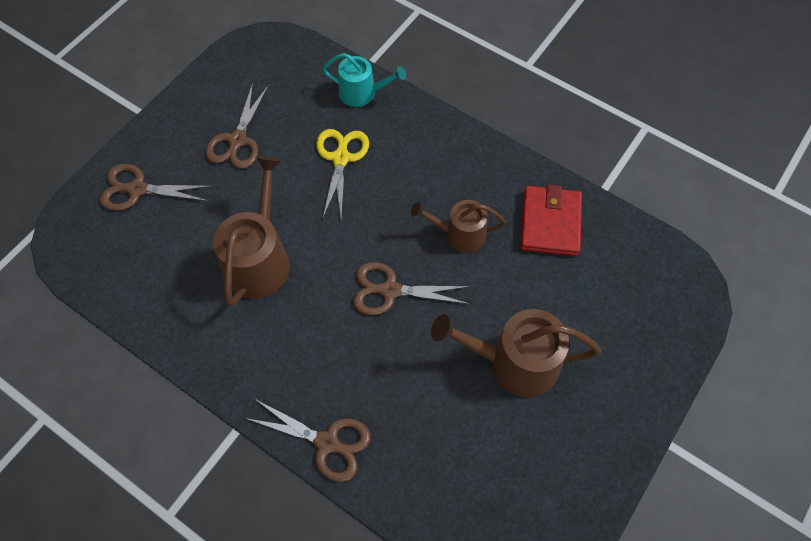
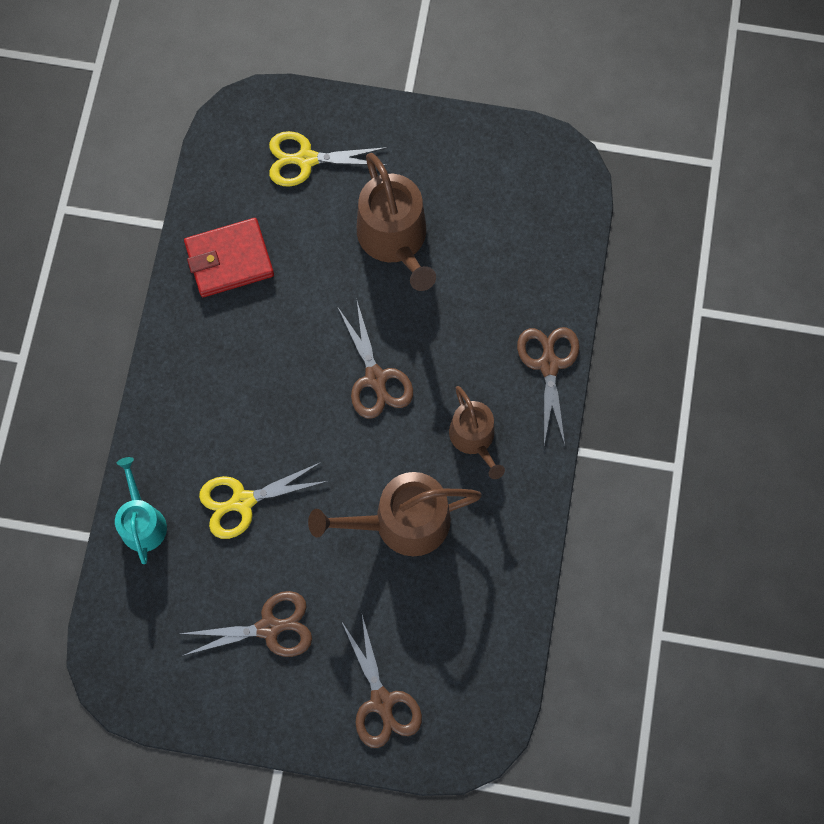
camera: 115 degrees left, 10 degrees up
brown watering can [411,200,506,253] -> brown watering can moved to [449,386,505,479]
none -> yellow scissors [269,131,388,187]

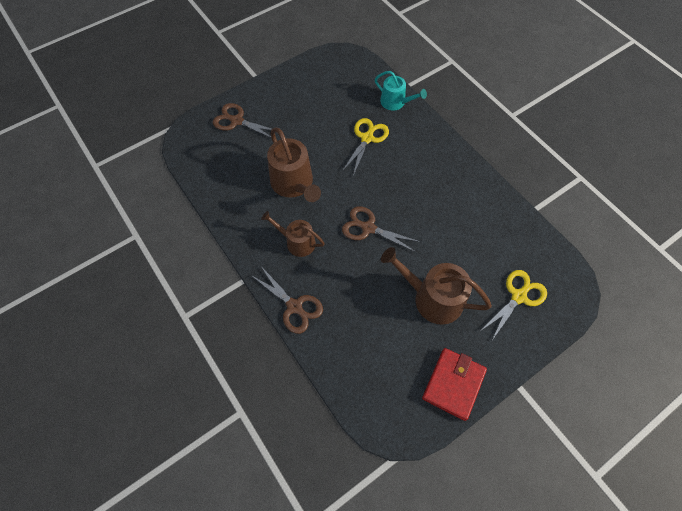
camera: 135 degrees right, 10 degrees down
brown scissors [179,591,312,657] -> none
red wallet [184,218,274,297] -> red wallet moved to [422,348,487,421]
brown watering can [308,472,482,556] -> brown watering can turned 120 degrees clockwise [267,127,321,202]

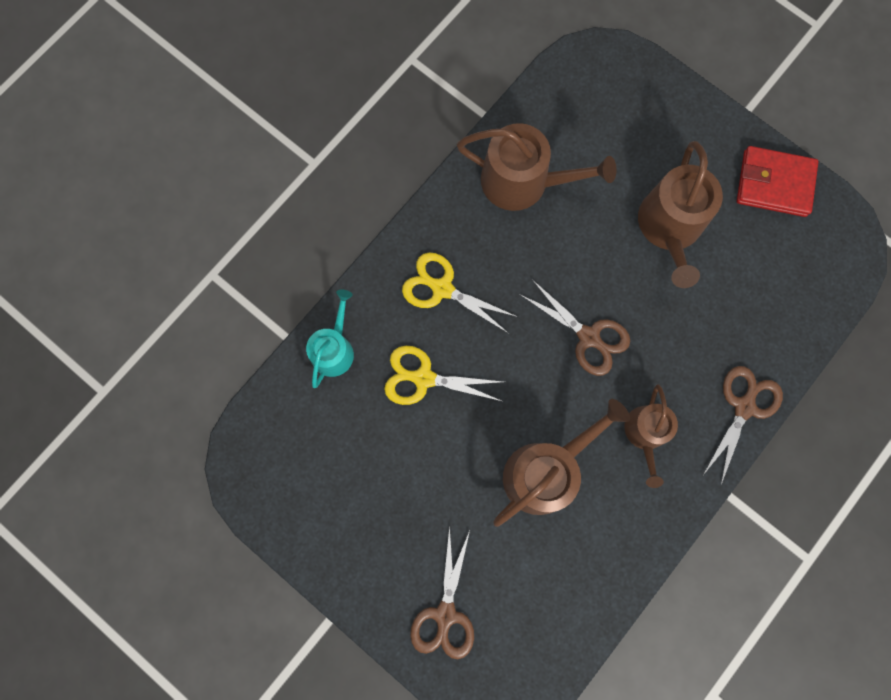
camera: 105 degrees left, 15 degrees up
brown scissors [342,206,420,253] -> brown scissors turned 60 degrees counterclockwise [519,280,630,376]
yellow scissors [482,270,547,340] -> yellow scissors moved to [402,252,517,334]
none -> brown watering can [457,123,616,211]

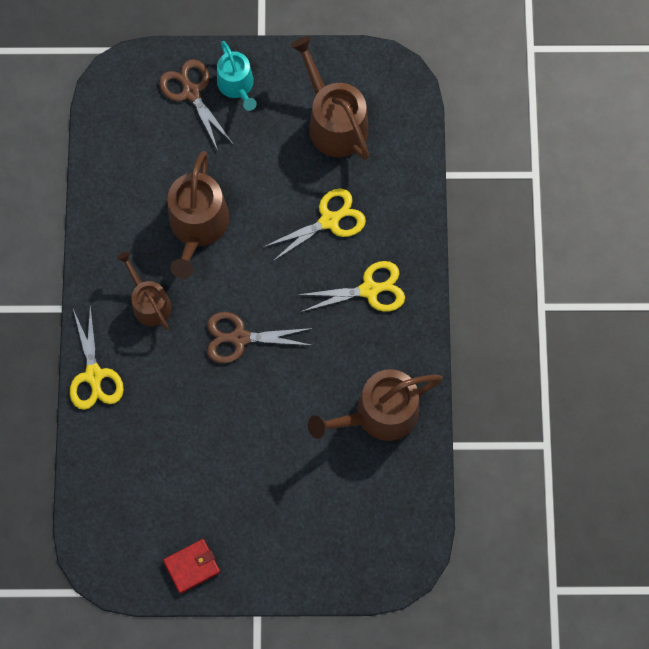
camera: 140 degrees right, 5 degrees down
turquoise watering can [306,289,354,388] -> turquoise watering can moved to [217,41,257,111]
brown watering can [638,141,723,288] -> brown watering can moved to [290,36,369,160]
brown scissors [702,366,783,486] -> yellow scissors [70,305,124,410]
red wallet [737,146,819,217] -> red wallet [163,539,220,593], size x0.66

